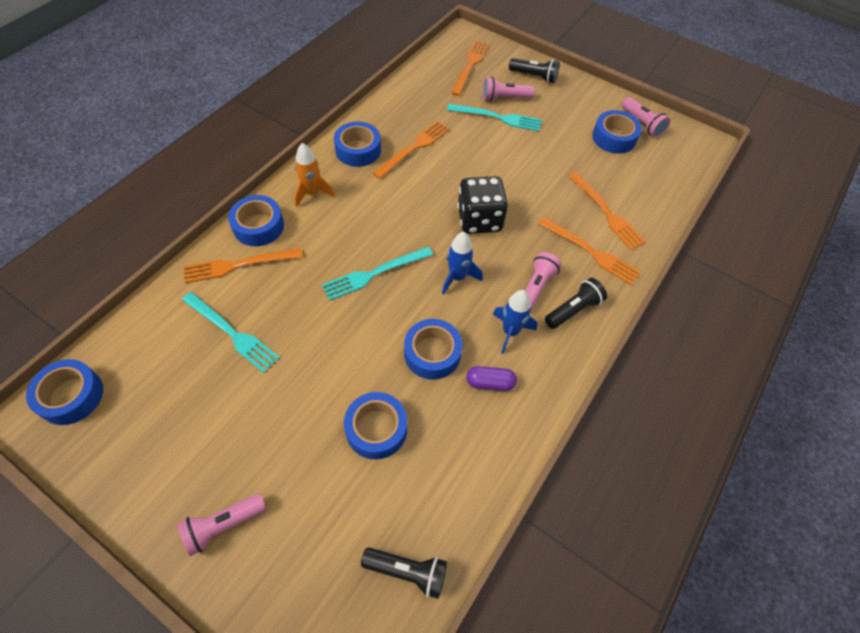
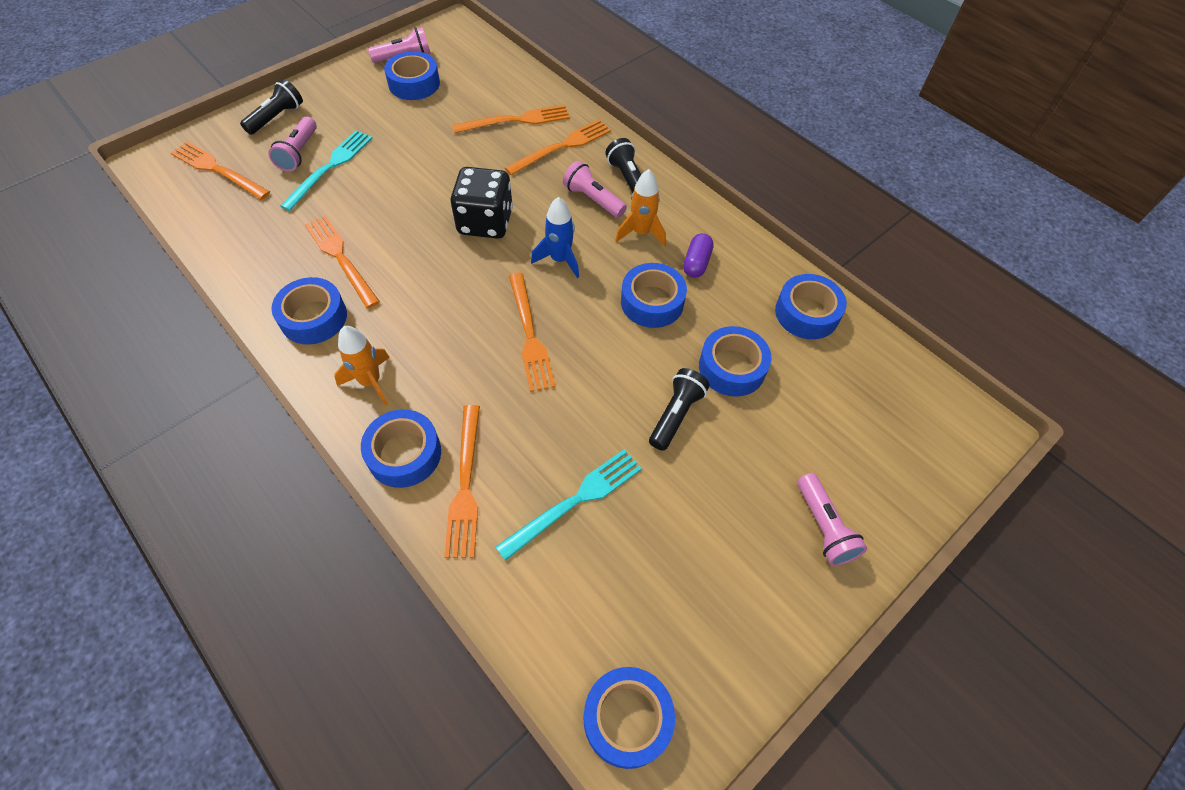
camera: 75 degrees left, 0 degrees up
turquoise fork [322,247,433,301] -> orange fork [509,273,556,392]
black flashlight [361,548,447,599] -> black flashlight moved to [649,368,710,451]
blue rocket [493,290,538,354] -> orange rocket [615,169,666,247]
none -> blue tape [775,274,847,339]

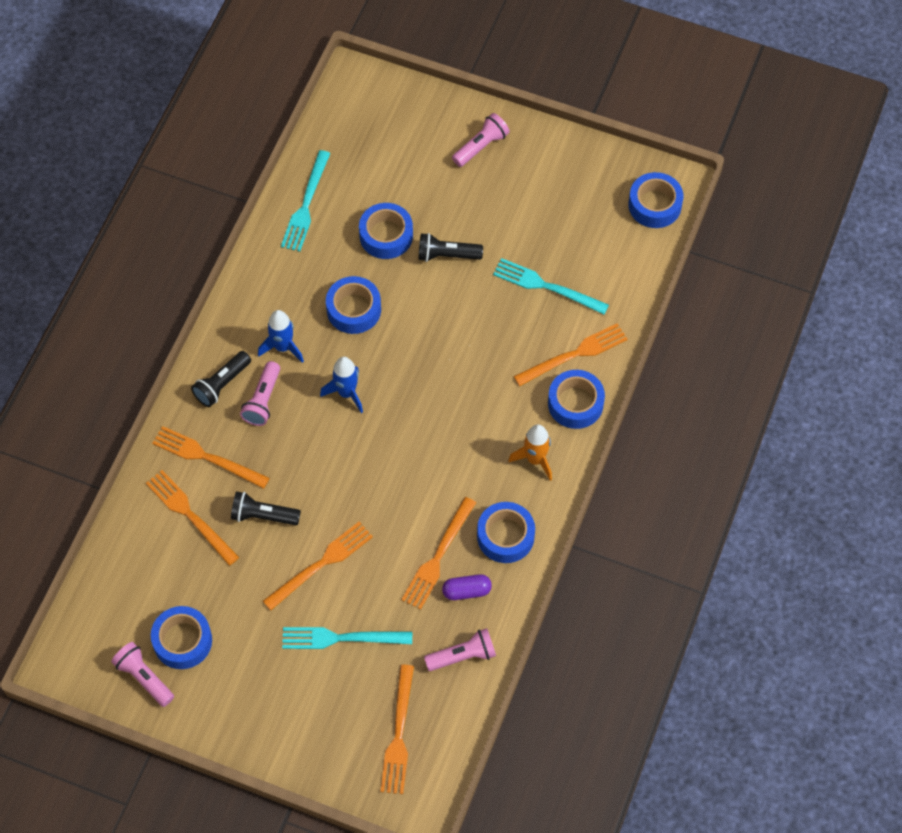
camera: 115 degrees left, 5 degrees up
black flashlight [240,79,303,135] -> black flashlight moved to [231,491,301,525]
pink flashlight [268,117,317,172] -> pink flashlight moved to [424,628,496,671]
black dice [450,167,513,239] -> none
orange fork [509,273,556,392] -> orange fork moved to [263,522,373,610]
orange rocket [615,169,666,247] -> blue rocket [258,310,304,363]
purple capsule [683,233,714,278] -> purple capsule moved to [442,574,492,600]
blue tape [775,274,847,339] -> turquoise fork [281,150,331,252]

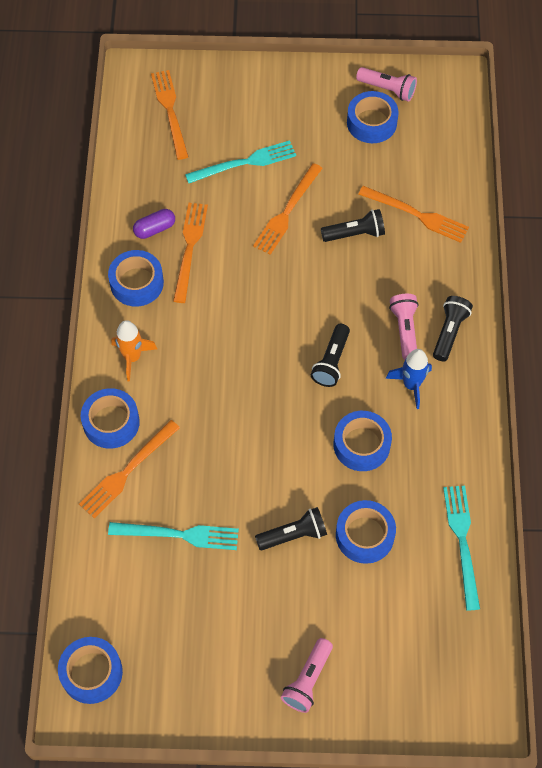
camera: 160 degrees right, 0 degrees up
orange fork [152,426,270,489] -> none
blue rocket [320,357,363,413] -> black flashlight [311,324,350,387]
pink flashlight [424,628,496,671] -> none

